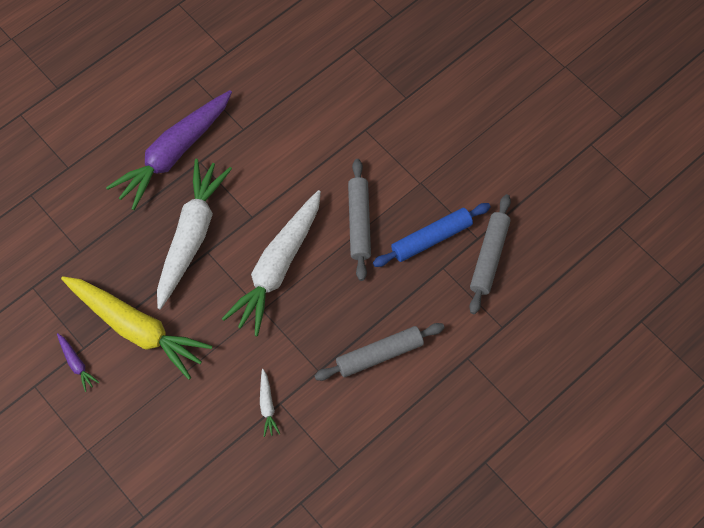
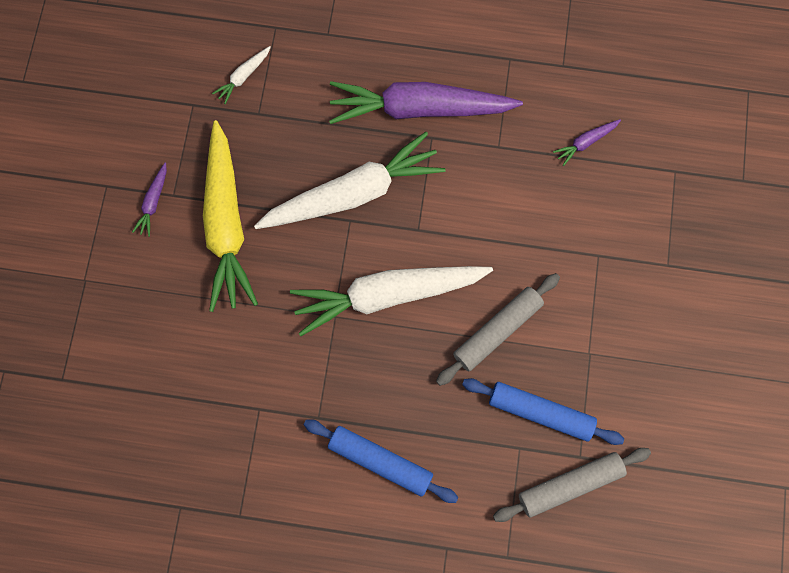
camera: 50 degrees right, 10 degrees up
white carrot [260,369,280,437] -> white carrot moved to [212,46,271,104]
grey rolling pin [314,323,445,381] -> blue rolling pin [304,419,458,503]
none -> purple carrot [553,119,621,166]

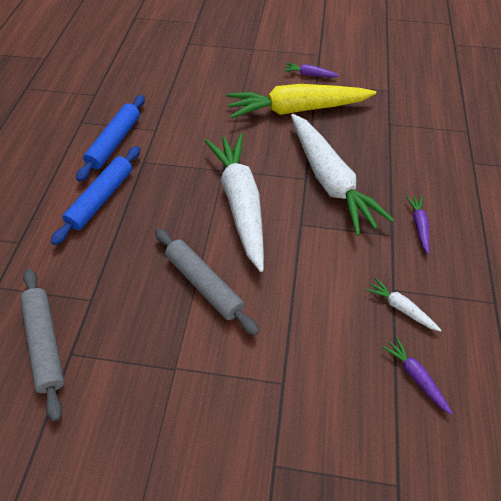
camera: 90 degrees right, 20 degrees down
white carrot [212,46,271,104] -> white carrot moved to [366,277,442,332]
purple carrot [329,81,523,124] -> purple carrot [406,196,429,254], size x0.40
blue rolling pin [462,378,624,445] -> blue rolling pin moved to [76,95,145,182]

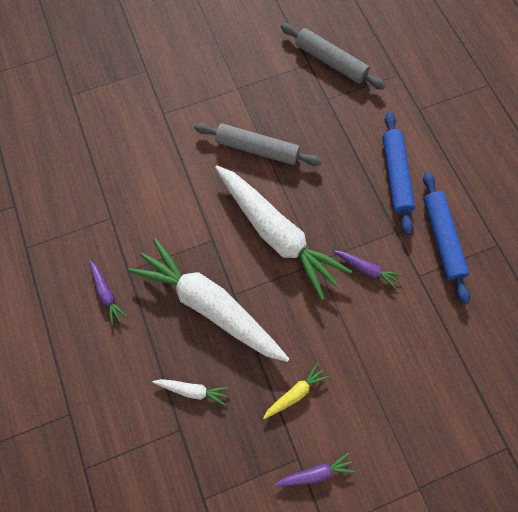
camera: 150 degrees right, 15 degrees up
yellow carrot [226,84,376,119] -> yellow carrot [263,363,329,419], size x0.40
white carrot [366,277,442,332] -> white carrot moved to [152,379,229,406]
purple carrot [382,336,453,415] -> purple carrot moved to [334,251,402,289]

